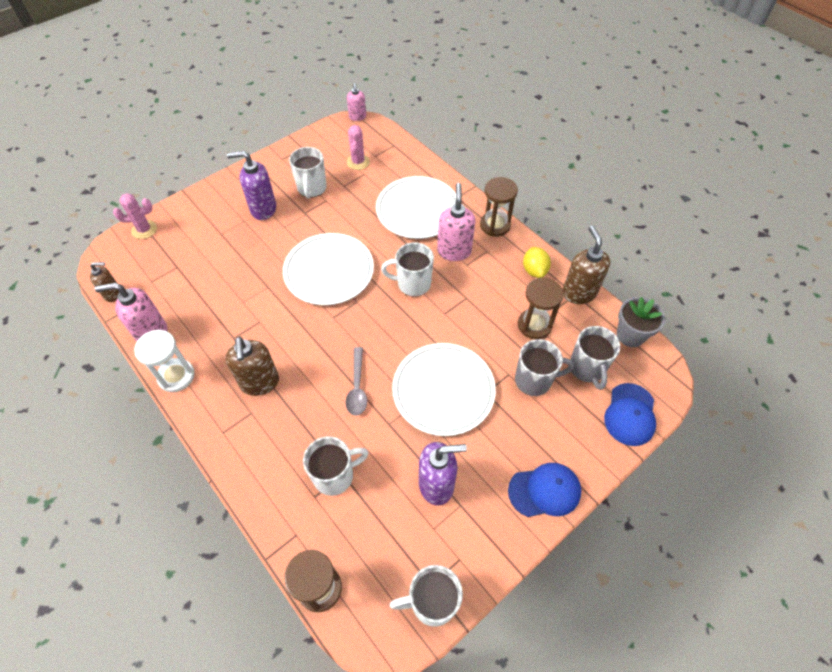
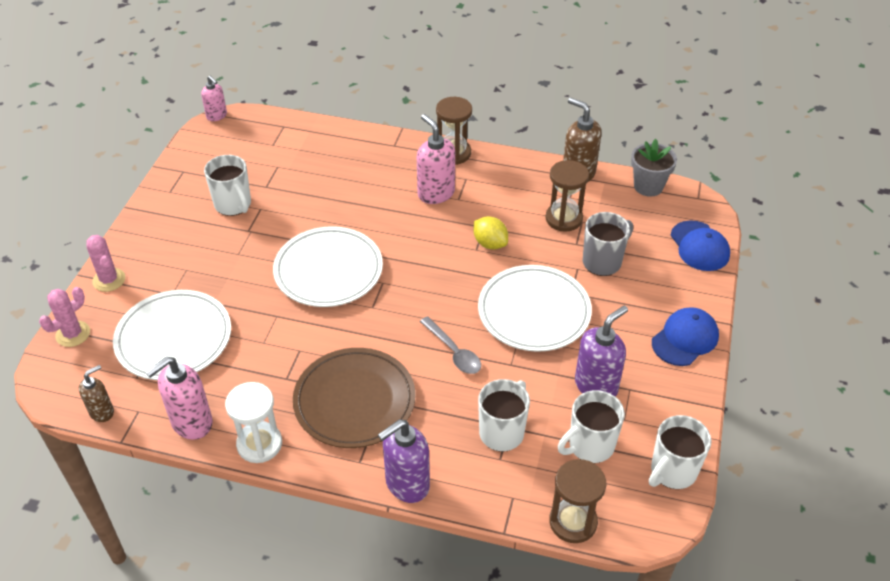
camera: 35 degrees left, 10 degrees down
brown soap dispenser [225,337,279,396] -> brown plate [293,348,416,448]
purple soap dispenser [227,151,276,220] -> purple soap dispenser moved to [378,419,430,503]
pink cactus [347,125,370,170] -> pink cactus moved to [86,235,125,292]
white plate [376,176,456,239] -> white plate moved to [113,290,231,380]
white mug [381,242,434,297] -> white mug moved to [558,390,625,463]
yellow lemon [523,247,551,278] -> yellow lemon moved to [474,216,508,250]
grey mug [570,326,620,390] -> none

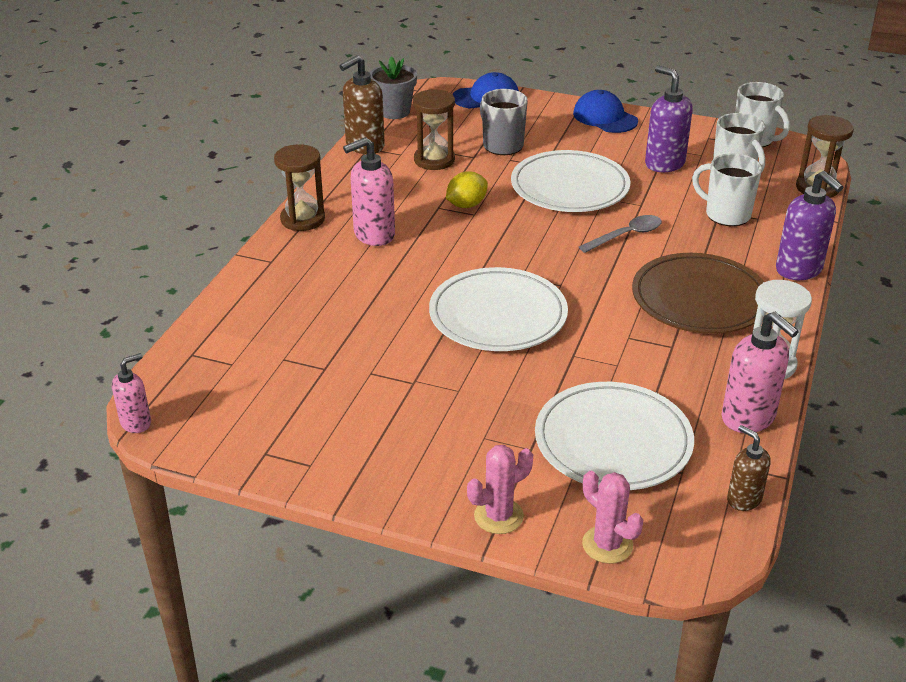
camera: 85 degrees left, 10 degrees down
white mug [204,155,251,216] -> none

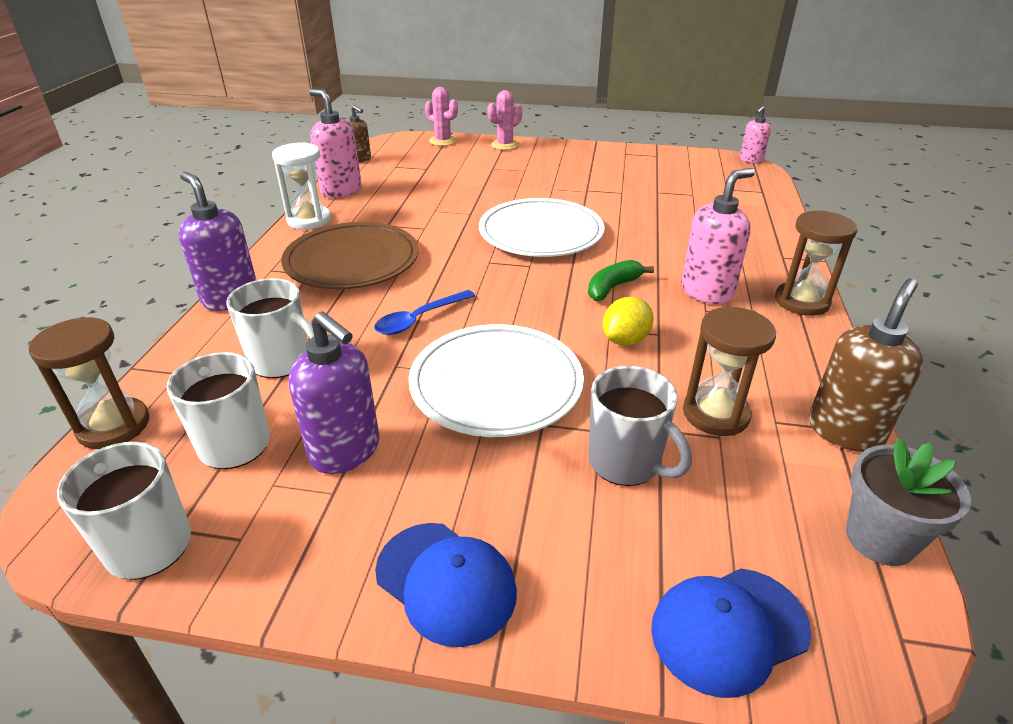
camera: 170 degrees right, 0 degrees up
white plate [535,382,694,490] -> none
grey spoon [579,215,662,253] -> blue spoon [374,290,475,335]
none -> green banana [588,260,654,301]

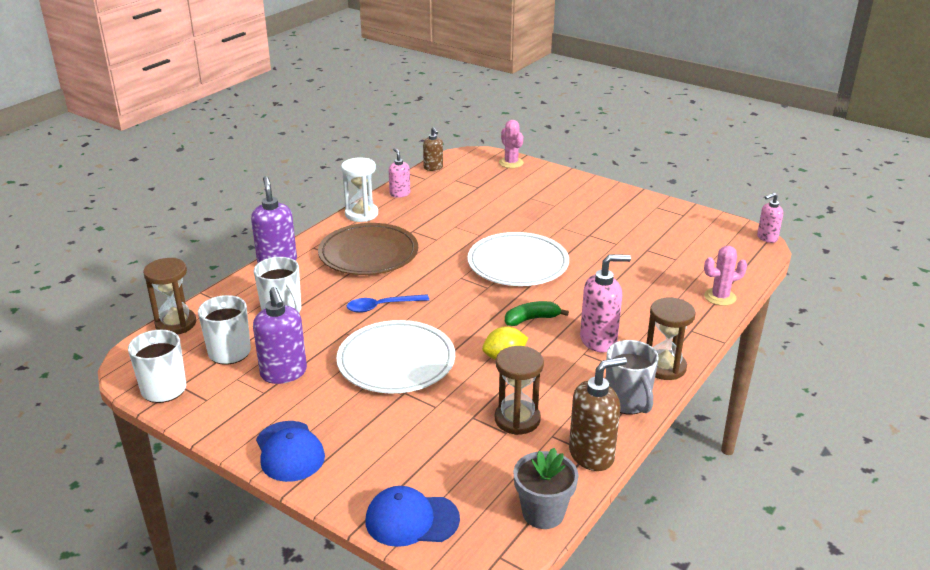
camera: 25 degrees right, 5 degrees down
pink soap dispenser [309,89,362,198] -> pink soap dispenser [389,148,410,198], size x0.61
pink cactus [487,90,522,150] -> pink cactus moved to [704,246,747,306]
grey mug [588,366,692,486] -> grey mug moved to [606,340,659,415]

